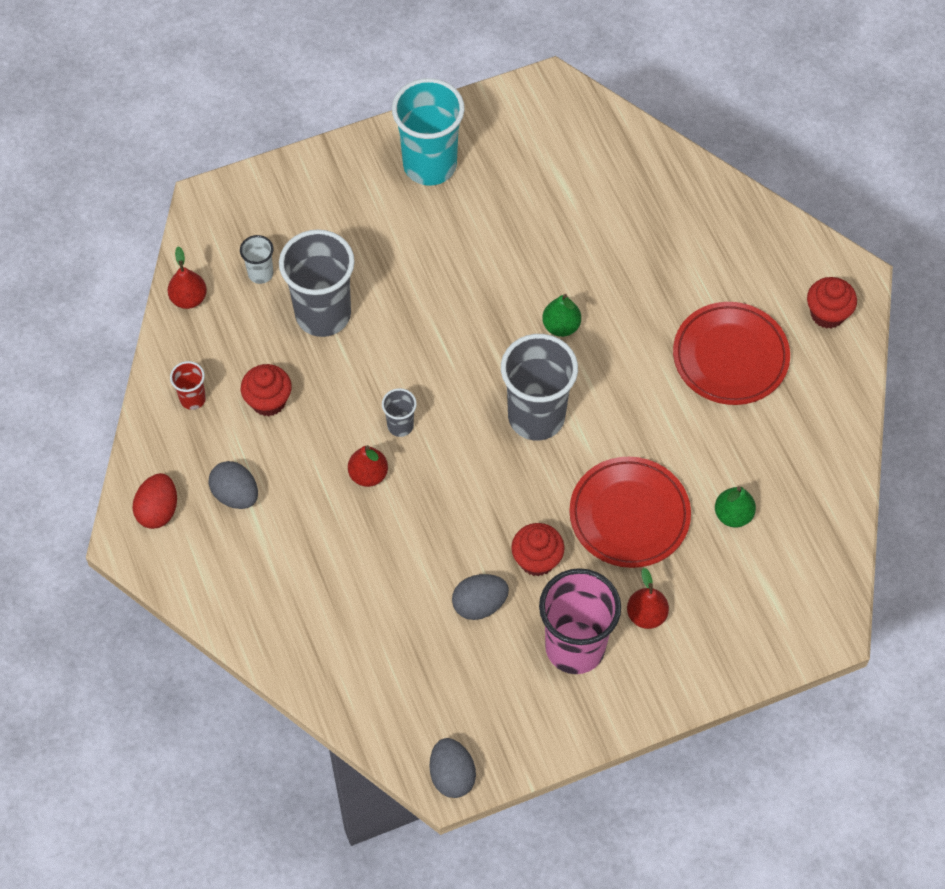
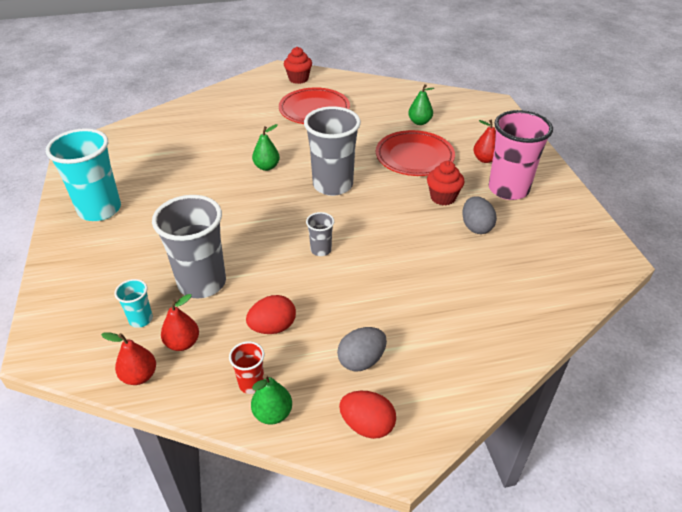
camera: 80 degrees left, 20 degrees down
white cup [240,235,274,284] -> turquoise cup [115,279,153,328]
red cupcake [241,364,292,416] -> red egg [246,295,296,334]
red pear [348,445,388,487] -> red pear moved to [161,294,199,351]
grey egg [429,738,476,798] -> none
none -> green pear [251,374,292,424]

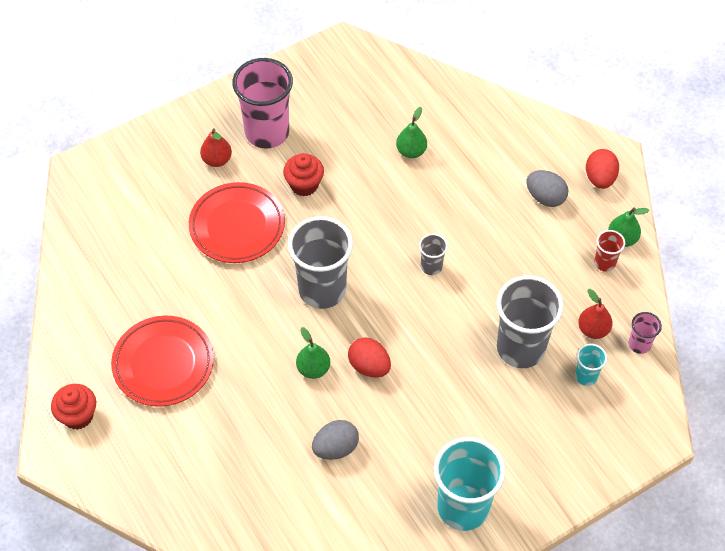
camera: 110 degrees left, 15 degrees up
red pear [101,332,156,385] -> pink cup [629,312,662,354]
red egg [246,295,296,334] -> red egg moved to [348,337,391,378]
green pear [408,84,434,125] -> green pear moved to [396,107,427,158]
grey egg [462,196,497,234] -> grey egg moved to [312,420,359,460]

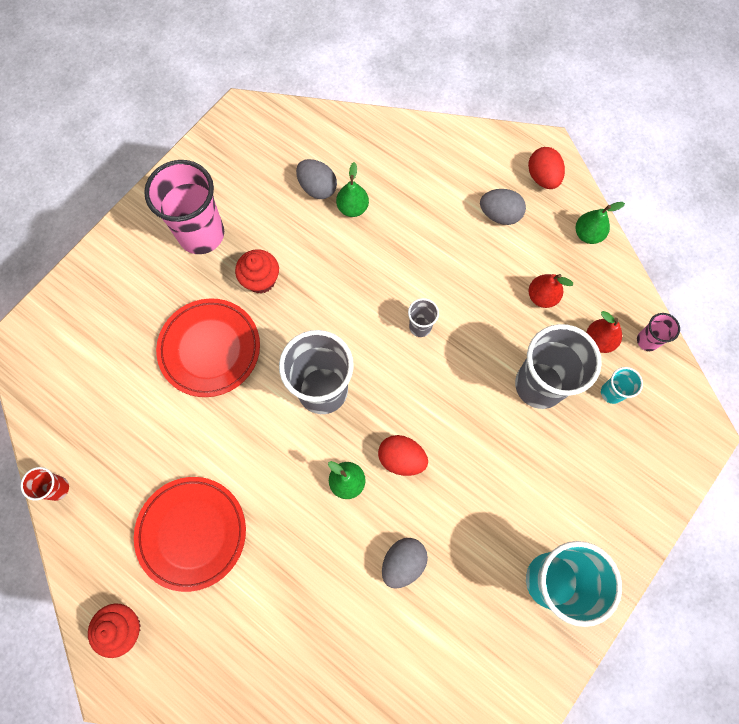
camera: 20 degrees left, 15 degrees up
red pear [200,129,232,167] -> red pear moved to [528,274,573,308]
red cup [594,230,625,272] -> red cup moved to [21,467,69,501]
none -> grey egg [296,159,337,199]

